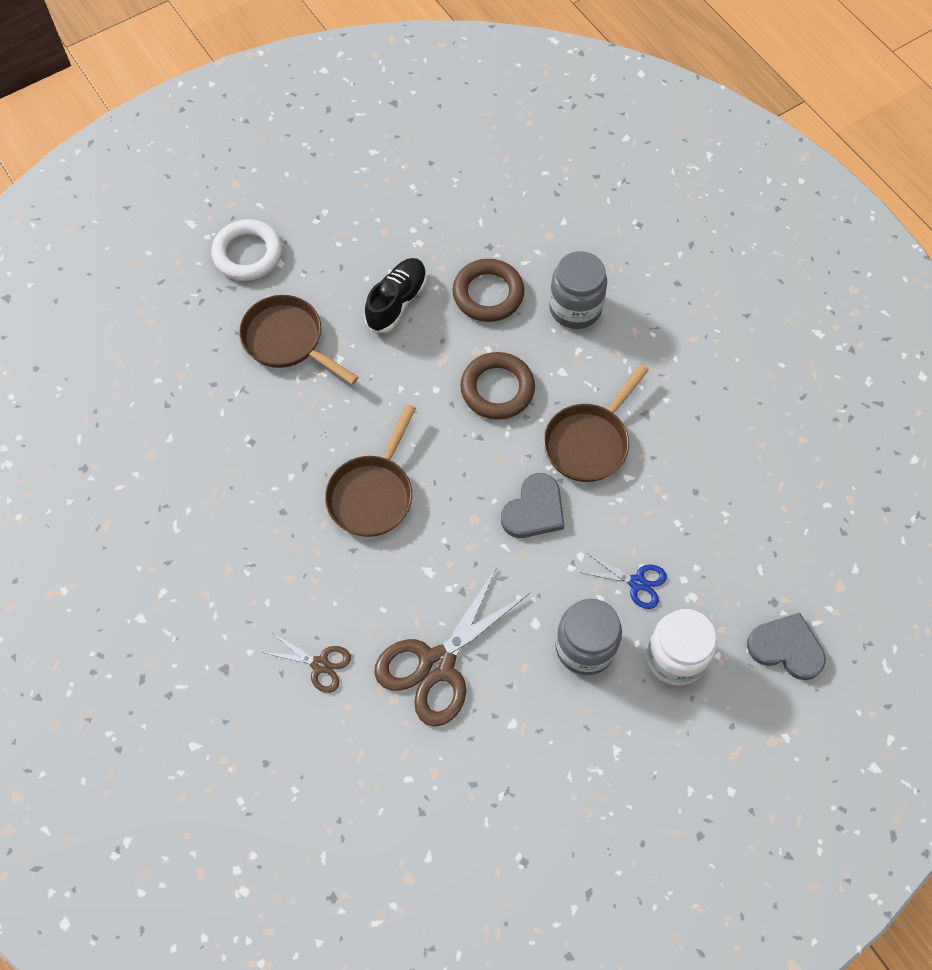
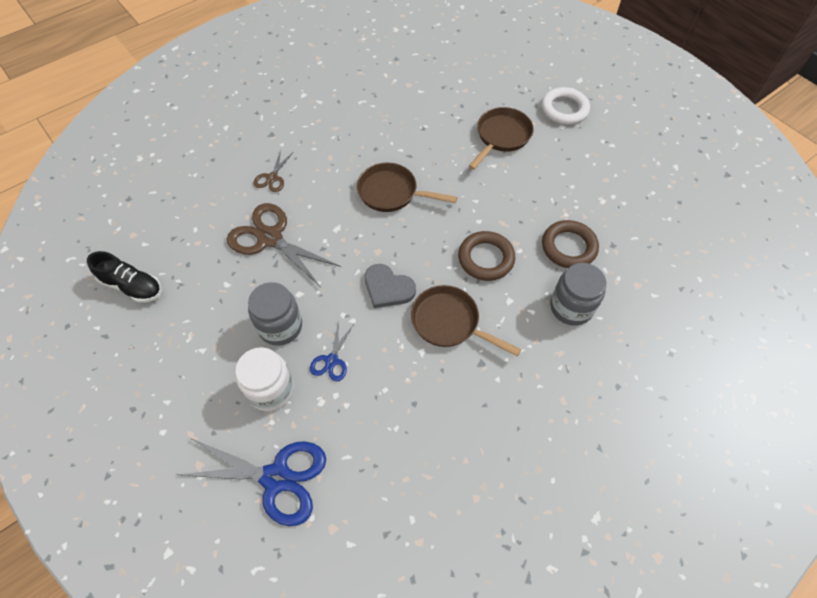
camera: 85 degrees right, 5 degrees down
black shoe [364,258,427,333] -> black shoe moved to [87,251,162,303]
grey heart [747,613,826,680] -> blue scissors [176,438,326,526]

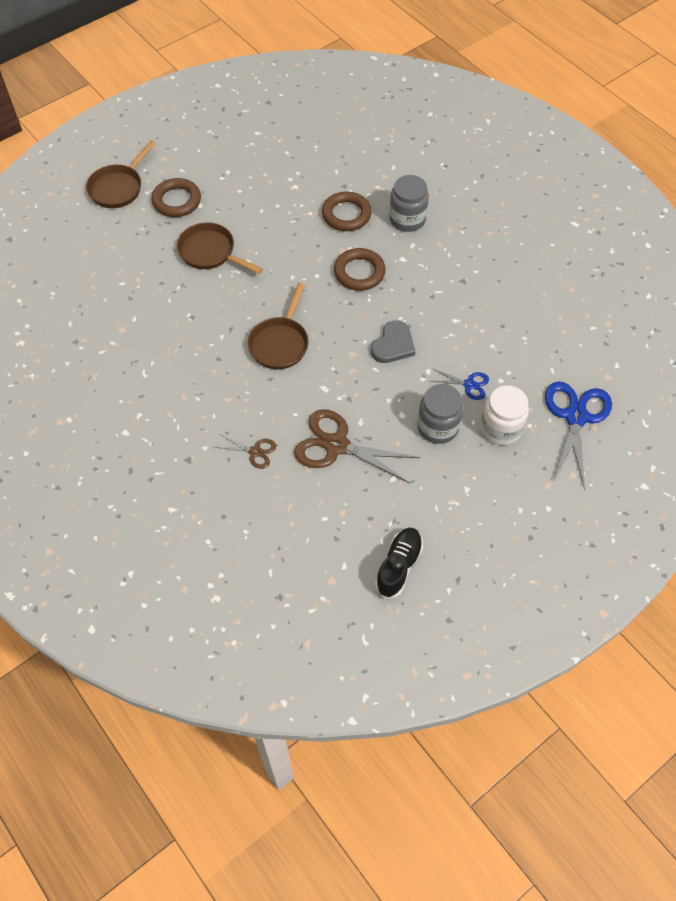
camera: 90 degrees left, 0 degrees up
brown scissors [227,203,341,286] -> brown scissors turned 75 degrees clockwise [294,409,420,483]
brown pan [411,285,521,357] -> brown pan moved to [86,140,156,208]
white ring [541,87,590,125] -> brown ring [152,178,201,217]

